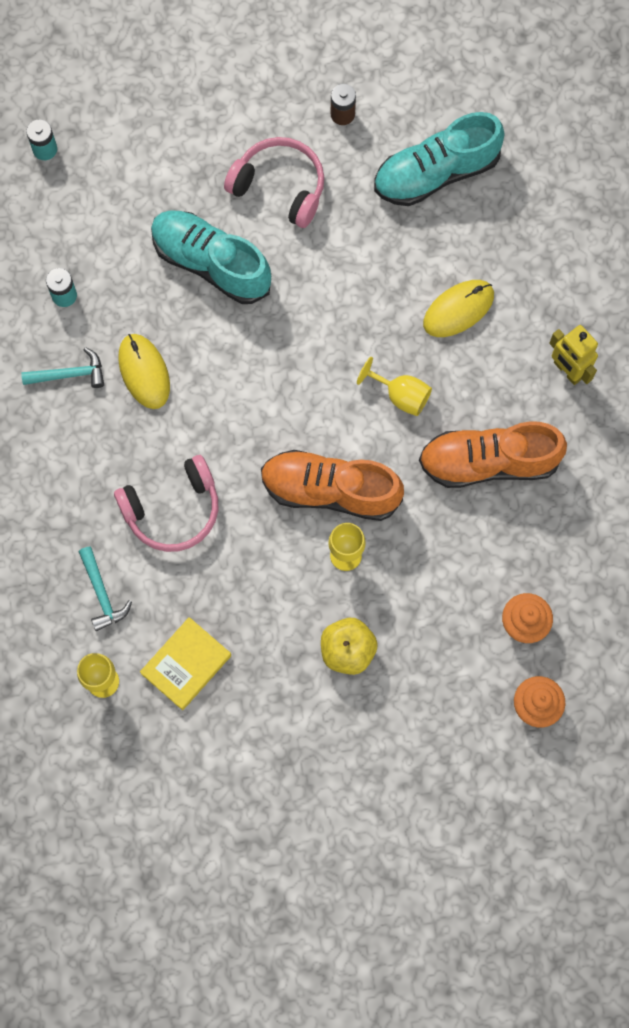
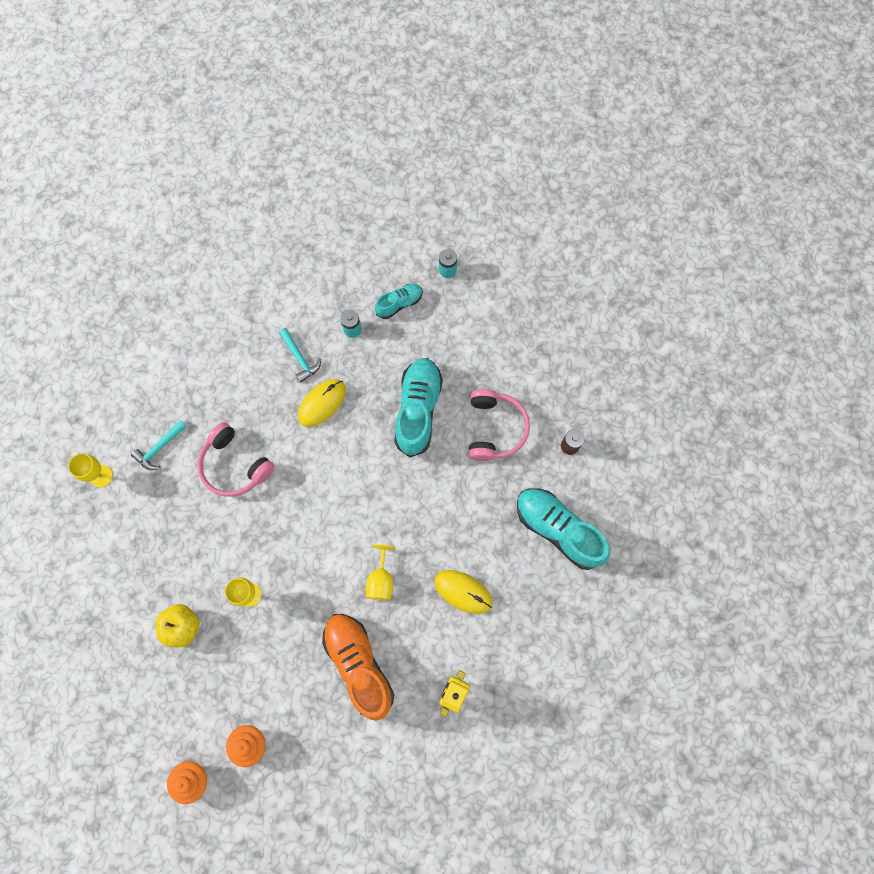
camera: 65 degrees right, 0 degrees up
yellow book [140,617,231,710] -> none
orange shoe [261,450,404,521] -> none
none -> turquoise shoe [375,284,423,319]

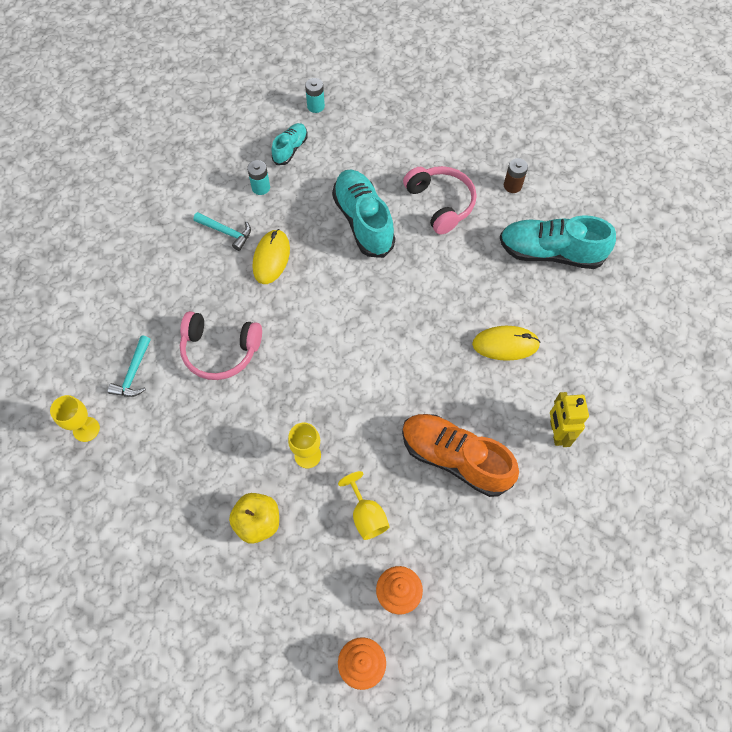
camera: 30 degrees left, 10 degrees down
yellow goblet [366,544,395,600] -> yellow goblet moved to [338,471,390,540]

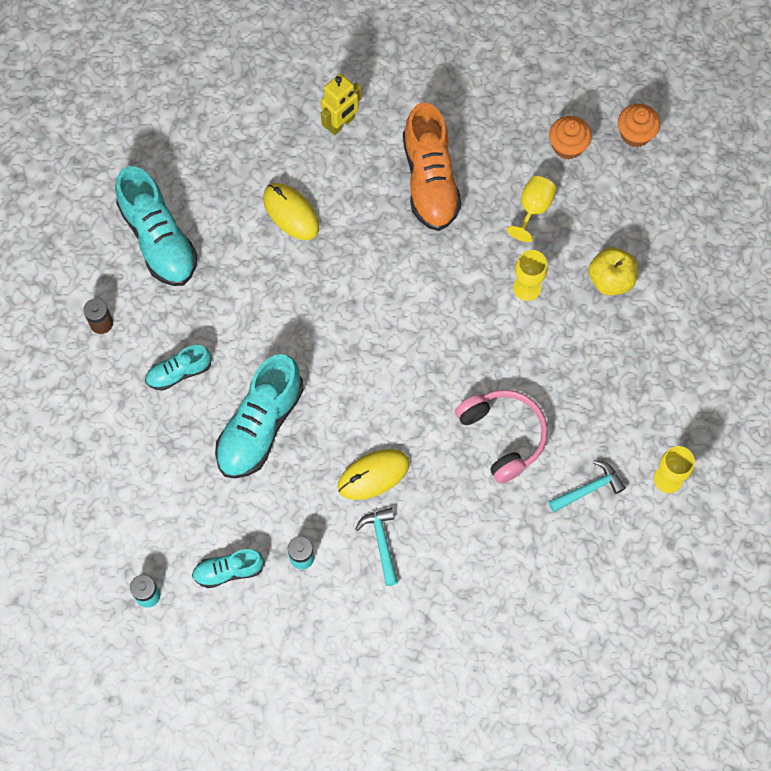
camera: 130 degrees left, 5 degrees up
pink headphones [403,166,476,235] -> turquoise shoe [145,345,211,391]

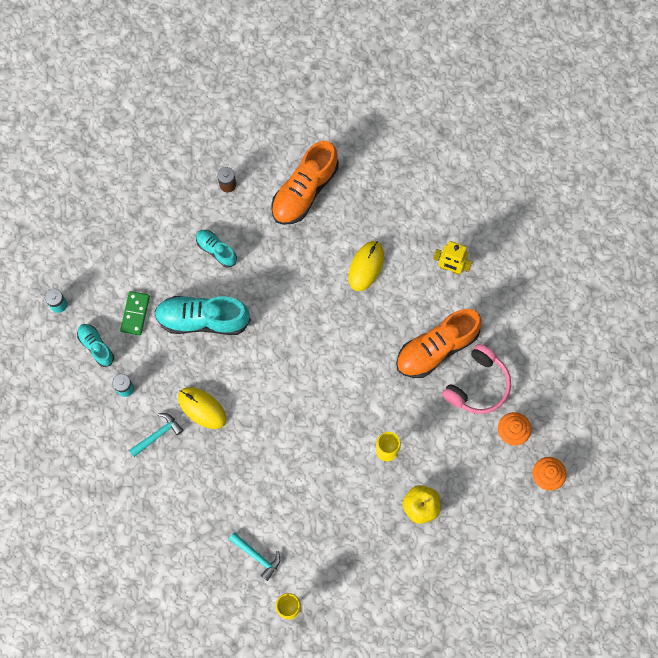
camera: 65 degrees right, 5 degrees up
turquoise shoe [115,166,197,286] -> orange shoe [271,141,339,225]
pink headphones [455,390,548,484] -> pink headphones moved to [442,344,511,414]
yellow goblet [507,176,556,242] -> none
none -> green domino [120,291,150,335]

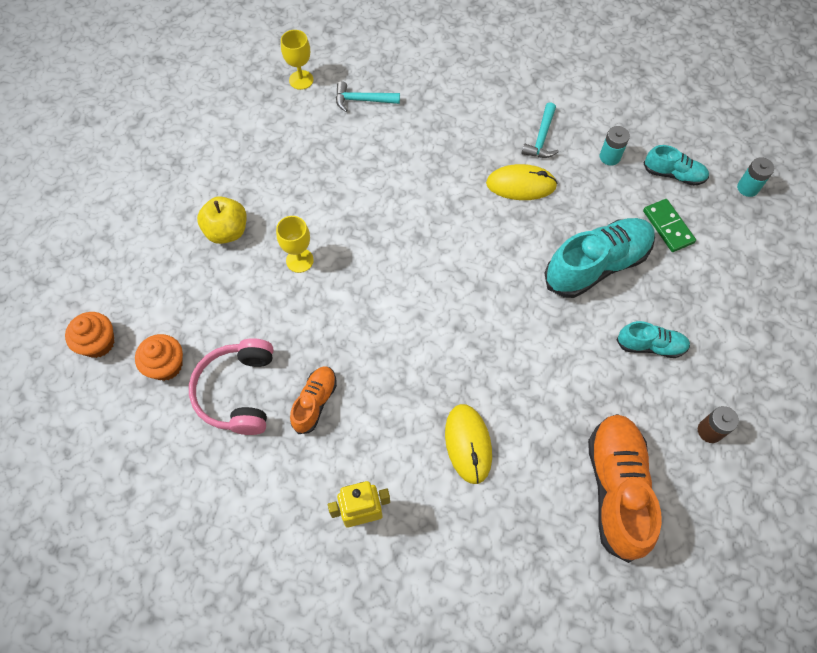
camera: 145 degrees right, 10 degrees down
orange shoe [396,309,482,378] -> orange shoe [290,366,337,434], size x0.54

